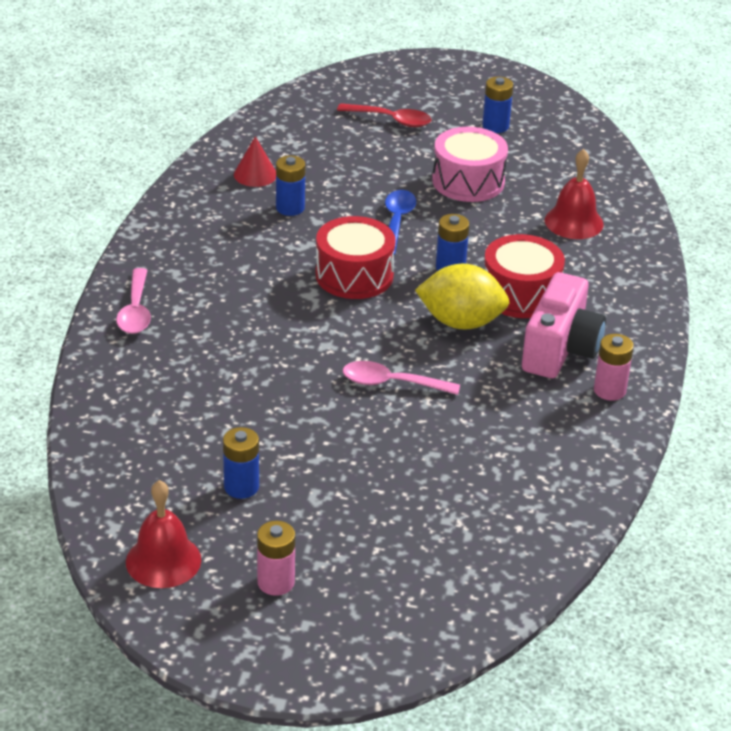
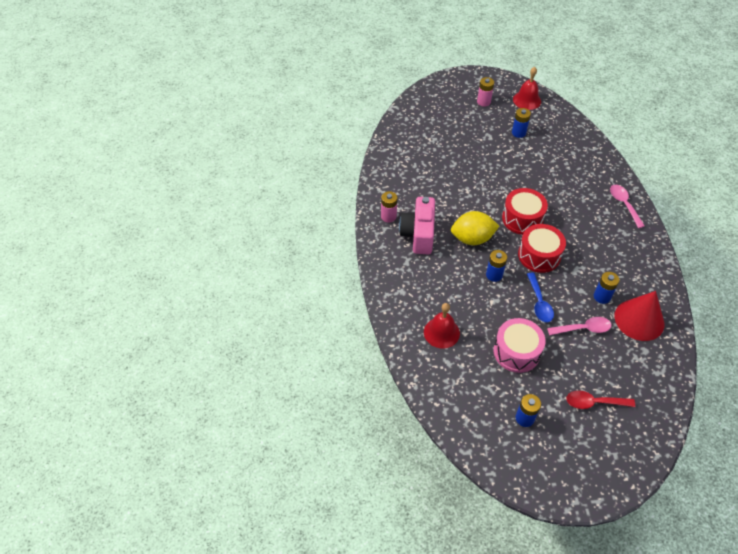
camera: 165 degrees right, 15 degrees up
red cone [234,136,276,187] -> red cone [614,291,664,341], size x1.81
pink spoon [343,361,460,395] -> pink spoon moved to [547,317,612,335]
red drum [484,234,565,318] -> red drum moved to [502,188,548,235]

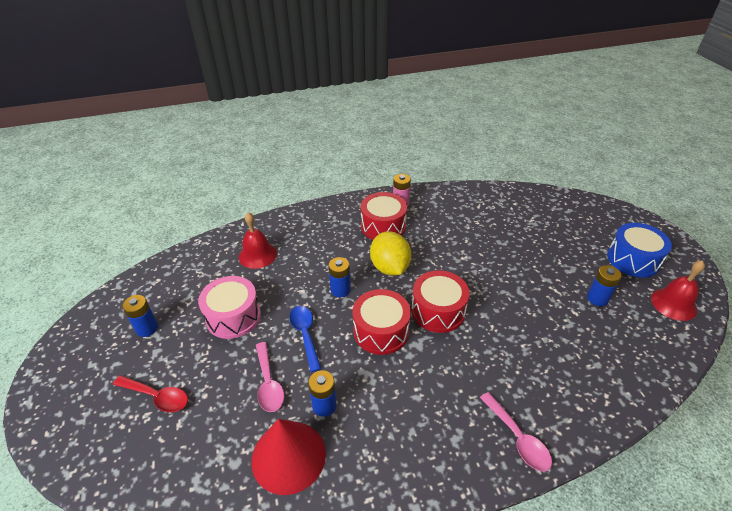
camera: 80 degrees right, 10 degrees down
pink camera [399,197,435,254] -> red drum [361,192,407,240]
pink battery [477,77,494,107] -> blue drum [607,223,672,278]
blue spoon [527,272,554,322] -> blue spoon turned 90 degrees clockwise [289,306,321,372]
red spoon [567,390,635,409] -> red spoon turned 120 degrees clockwise [113,375,188,412]
pink spoon [610,185,645,228] -> pink spoon turned 90 degrees clockwise [480,392,552,472]

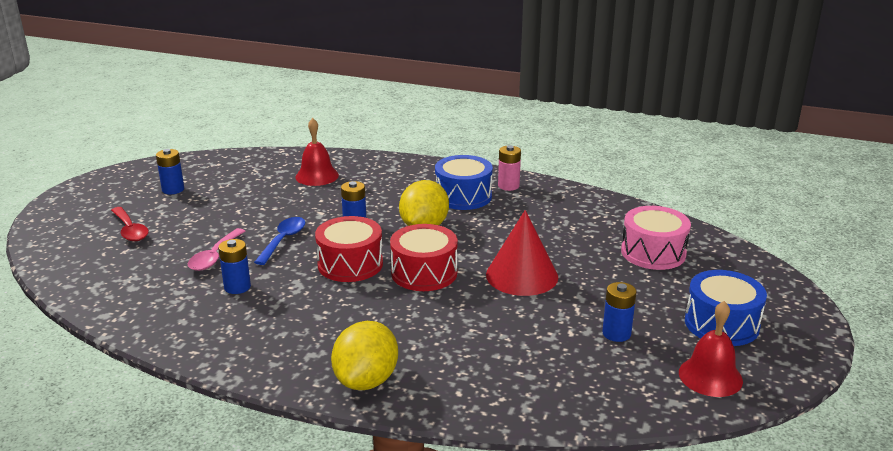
camera: 35 degrees right, 15 degrees down
pink drum [198,276,261,339] -> pink drum moved to [621,206,691,270]
red cone [252,419,326,495] -> red cone moved to [486,210,558,296]
red drum [361,192,407,240] -> blue drum [435,155,493,210]
pink spoon [480,392,552,472] -> yellow lemon [331,321,398,390]

